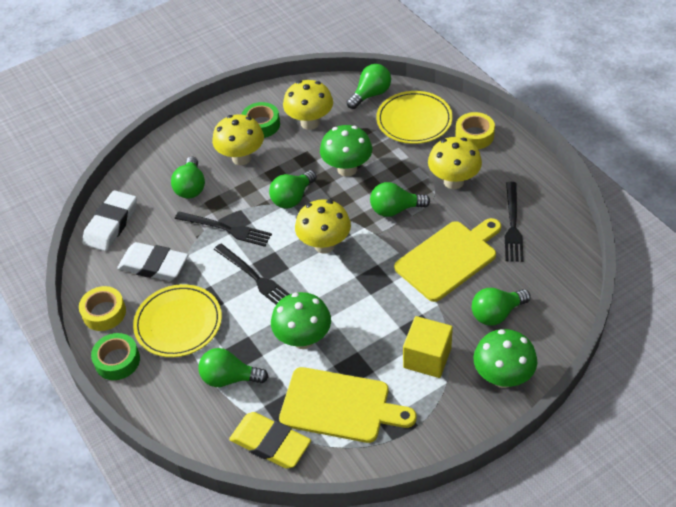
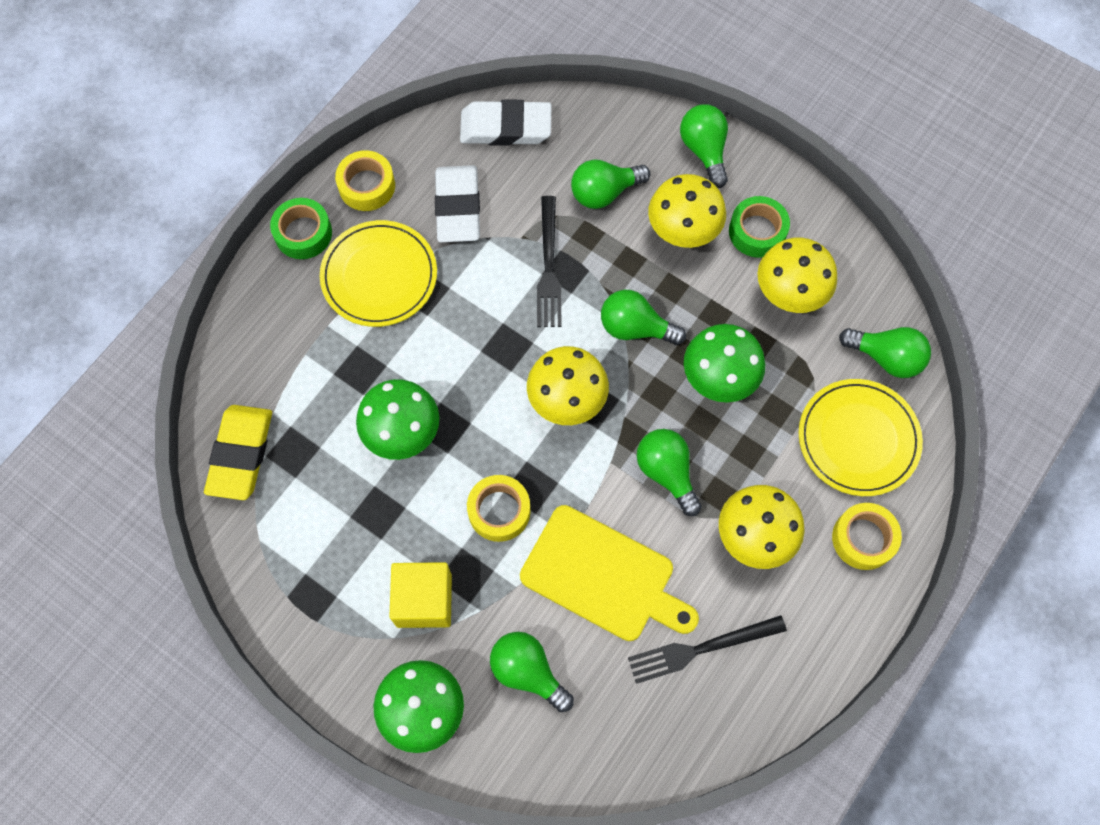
camera: 65 degrees right, 20 degrees up
green light bulb [198,348,268,387] -> green light bulb moved to [680,105,728,188]
black fork [214,243,290,305] -> none
yellow cutting board [279,367,416,443] -> none
none -> yellow tape [467,475,531,542]

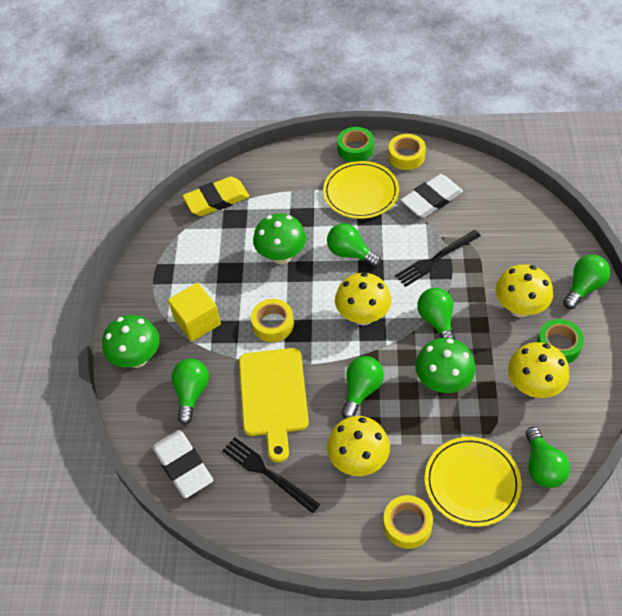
camera: 60 degrees right, 15 degrees down
white eraser [460,99,551,146] -> white eraser moved to [152,430,213,498]
green light bulb [571,160,651,209] -> green light bulb moved to [327,223,381,267]

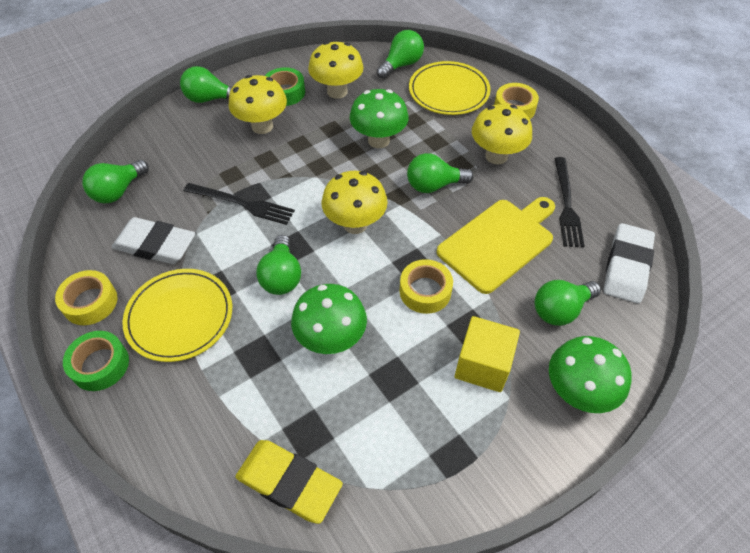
camera: 130 degrees left, 0 degrees up
green light bulb [417,288,455,339] -> green light bulb moved to [82,160,149,203]

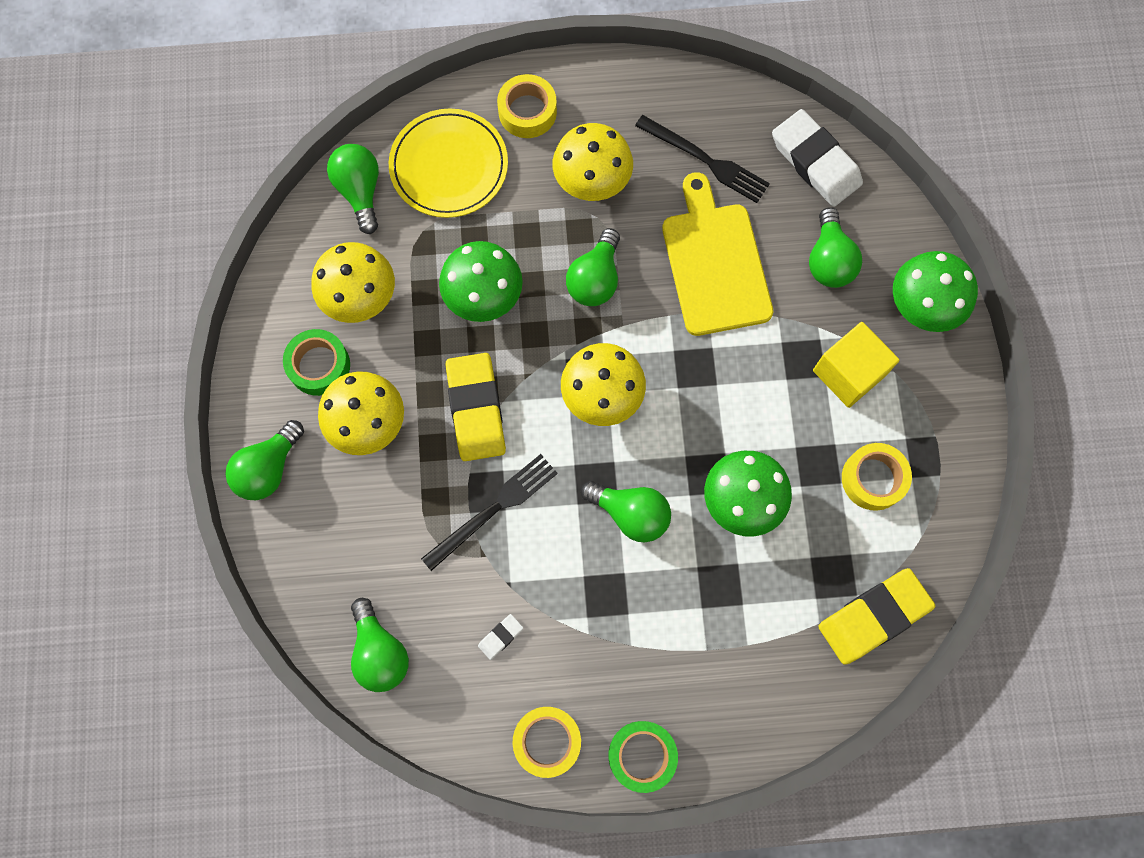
camera: 60 degrees left, 20 degrees up
white eraser [112,217,196,264] -> white eraser [478,614,524,660], size x0.43
yellow plate [122,269,232,362] -> none
yellow tape [400,259,453,314] -> yellow tape moved to [842,443,912,511]
none -> yellow eraser [446,353,506,461]

